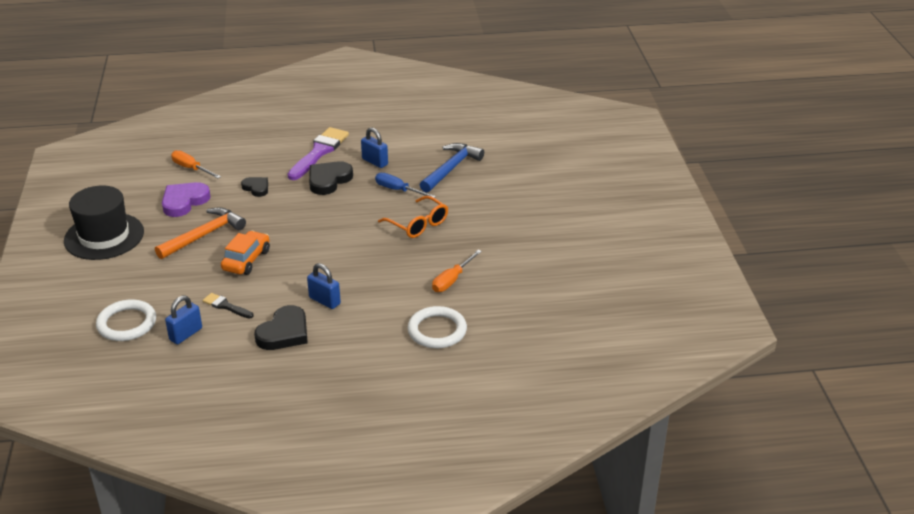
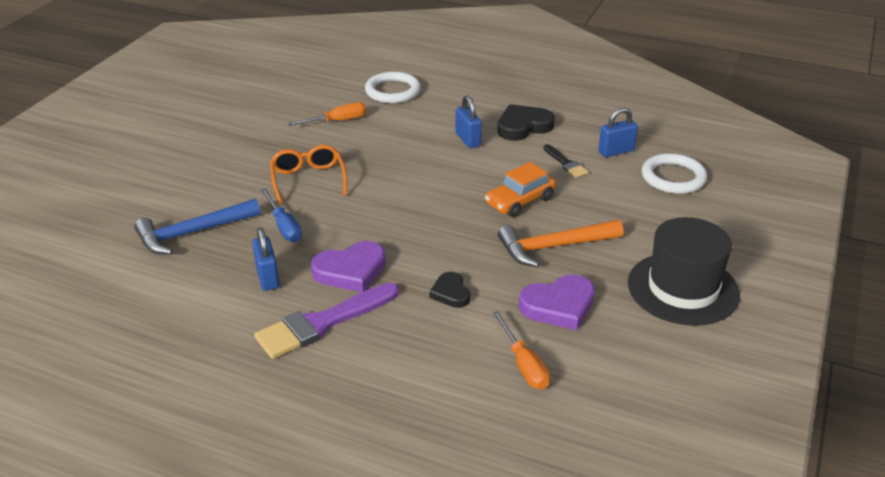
camera: 150 degrees left, 0 degrees up
black heart [309,161,353,195] -> purple heart [311,241,386,292]

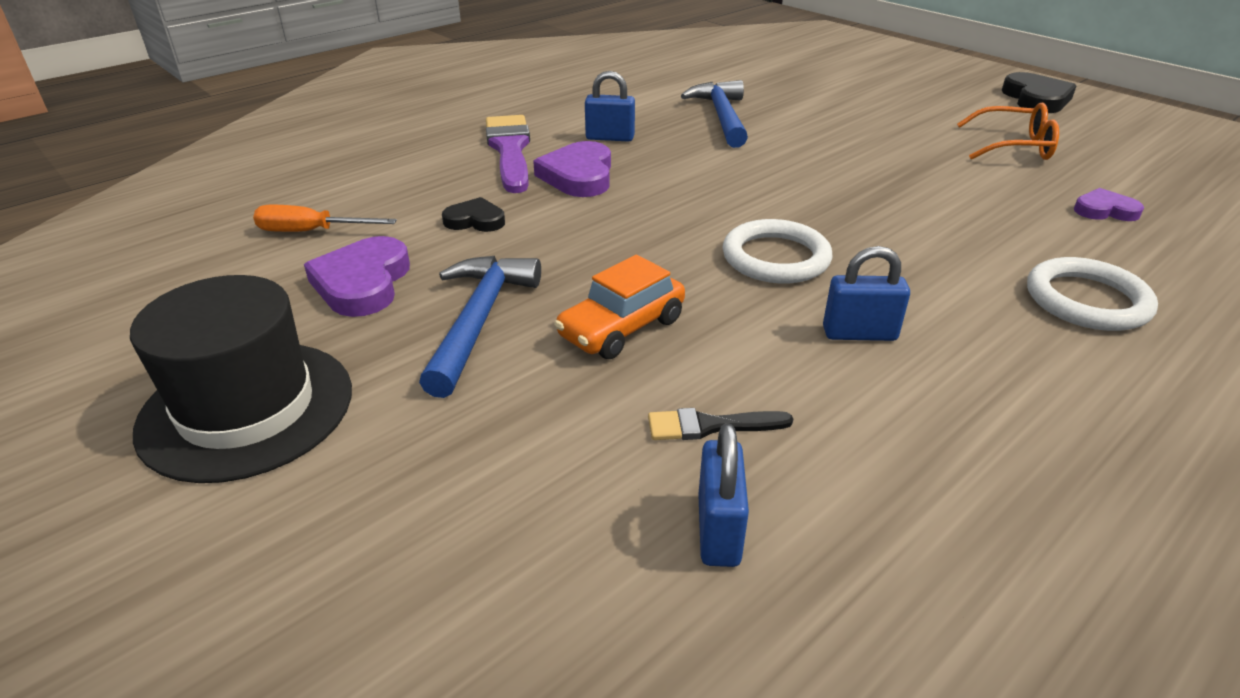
camera: 115 degrees right, 0 degrees up
blue screwdriver [261,188,302,242] -> none
orange glasses [270,145,347,205] -> orange glasses moved to [957,102,1059,160]
orange screwdriver [287,102,366,126] -> none
orange car [485,162,556,217] -> orange car turned 120 degrees counterclockwise [554,255,685,359]
black heart [497,104,555,141] -> black heart moved to [1001,72,1077,113]
orange hammer [497,220,624,267] -> blue hammer [419,256,541,398]
white ring [642,153,707,194] -> white ring moved to [722,219,833,283]
none -> purple heart [1074,188,1144,221]

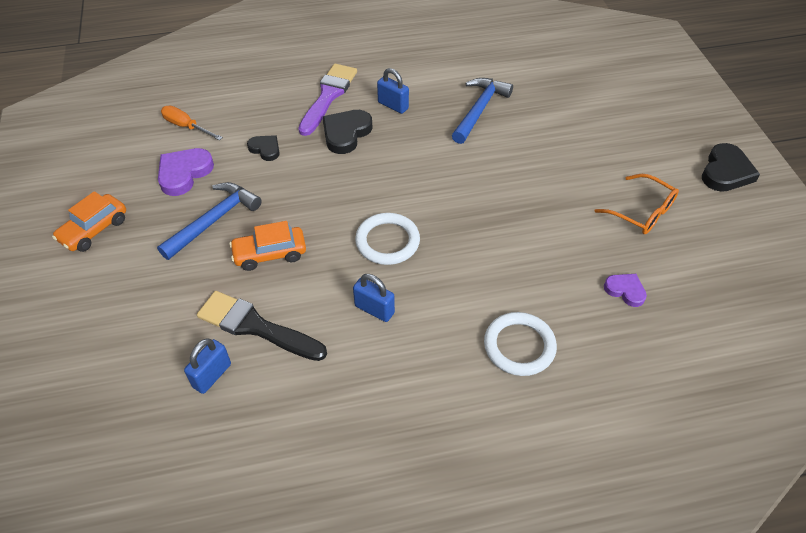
camera: 30 degrees right, 15 degrees up
black hat [130,275,352,483] -> orange car [52,191,126,252]
purple heart [533,141,611,197] -> black heart [323,110,373,154]
black brush [648,408,793,440] -> black brush [197,291,327,361], size x1.96

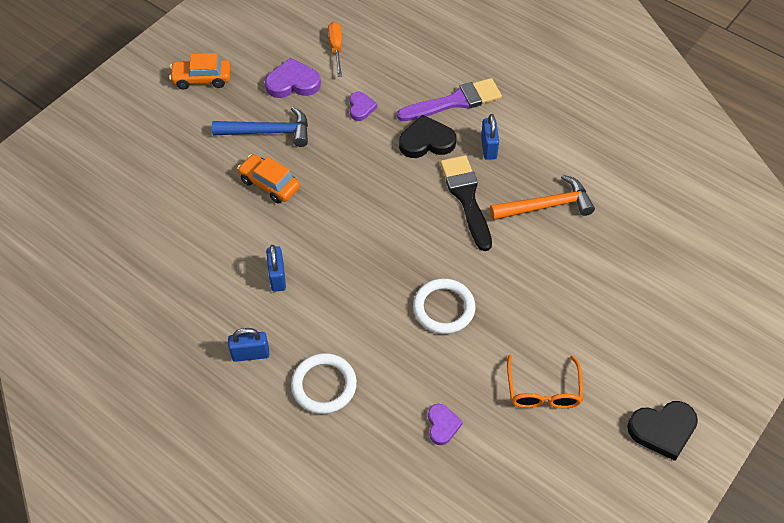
camera: 50 degrees right, 5 degrees up
blue padlock [184,338,231,394] -> blue padlock moved to [228,328,269,362]
black brush [197,291,327,361] -> black brush moved to [440,155,492,251]
black heart [247,135,280,161] -> purple heart [349,92,377,121]
white ring [355,213,420,265] -> white ring moved to [413,278,475,334]
blue hammer [452,78,513,144] -> orange hammer [490,175,595,220]

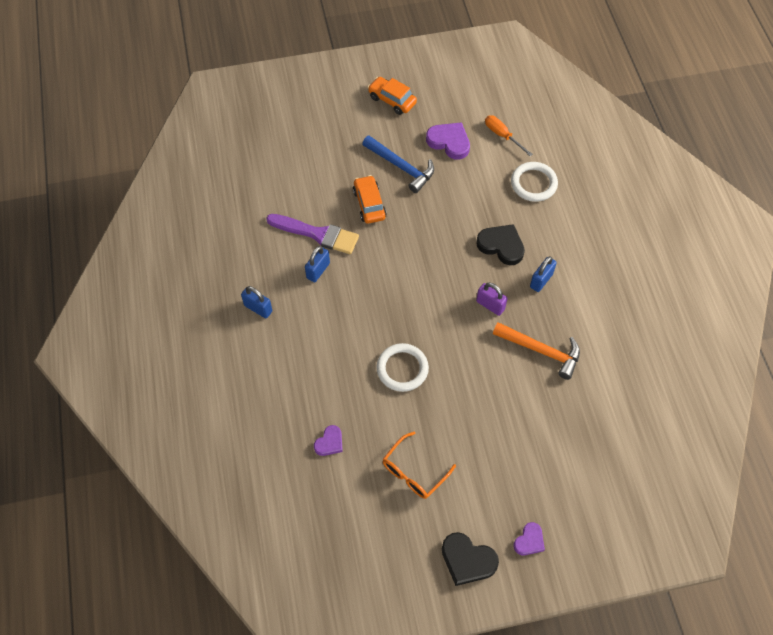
camera: 40 degrees right, 5 degrees up
white ring [291,353,357,414] -> white ring moved to [511,162,558,202]
orange screwdriver [328,22,342,77] -> orange screwdriver turned 75 degrees counterclockwise [485,115,533,156]
purple heart [349,92,377,121] -> purple heart moved to [513,522,545,556]
purple brush [397,78,502,121] -> purple brush moved to [266,214,359,254]
black brush [440,155,492,251] -> purple padlock [476,282,508,316]

